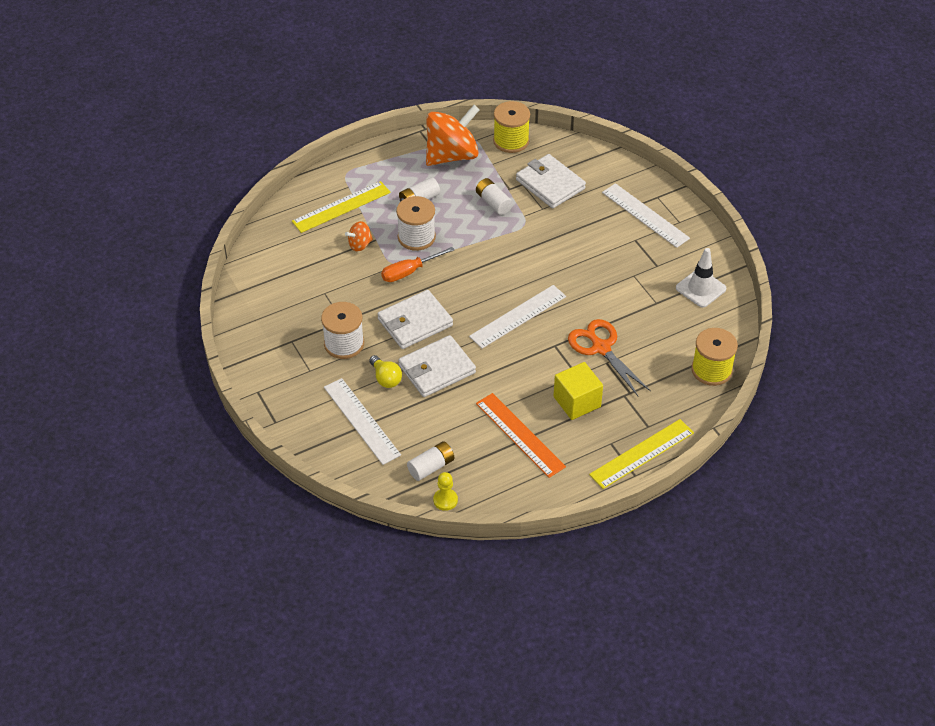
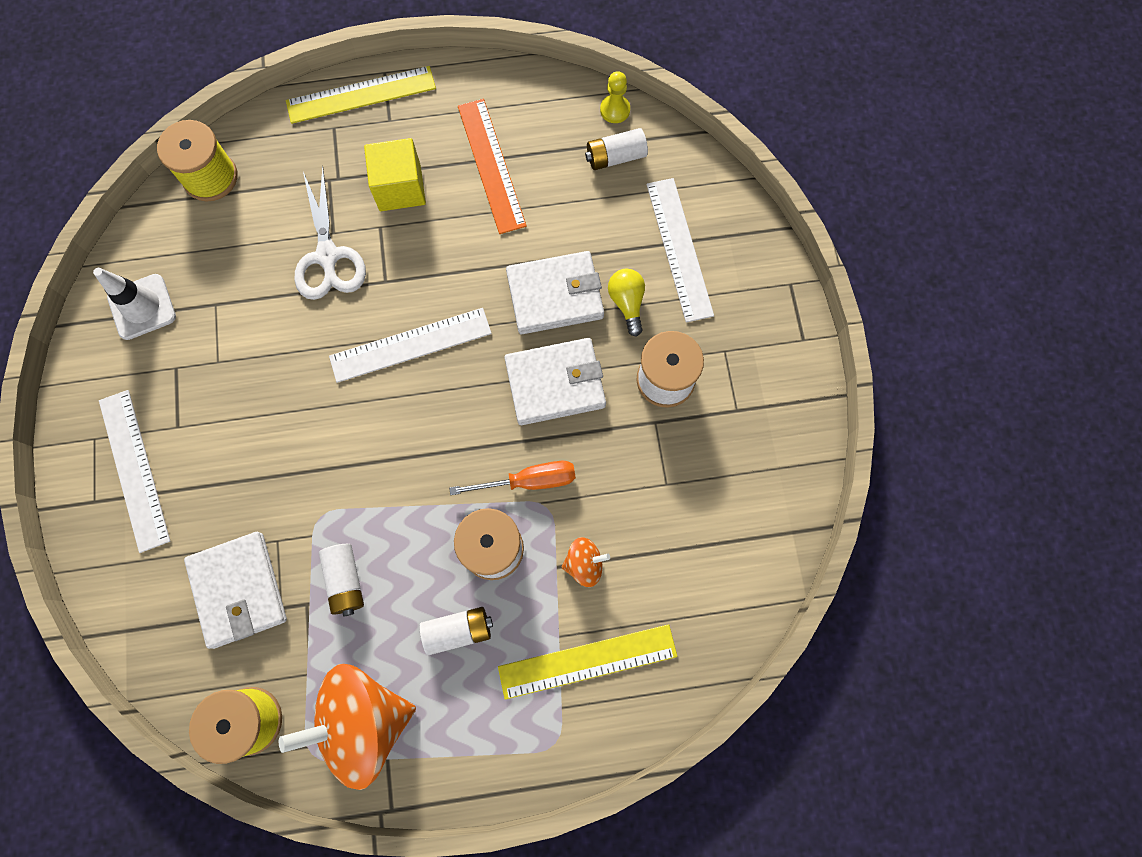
camera: 160 degrees left, 25 degrees up
orange scissors [568,319,651,396] -> white scissors [294,166,366,300]

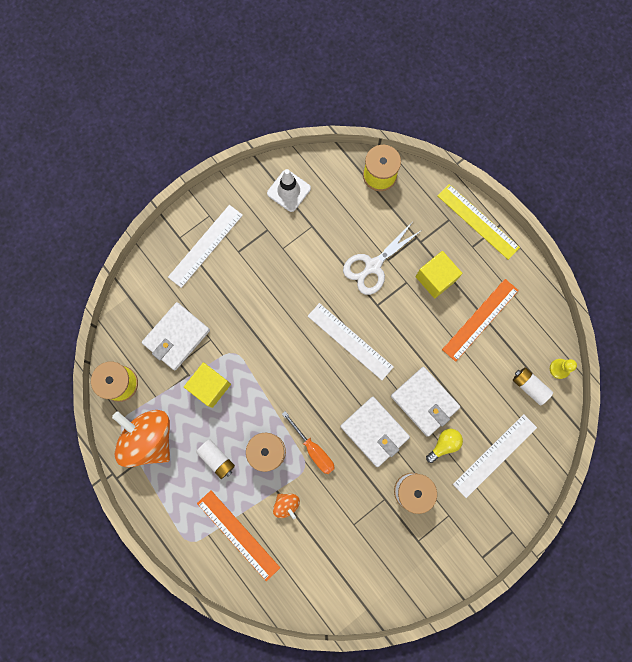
camera: 60 degrees right, 5 degrees up
white battery [319,544,364,617] -> yellow cube [184,362,231,408]
yellow ruler [498,624,677,700] -> orange ruler [197,490,280,581]

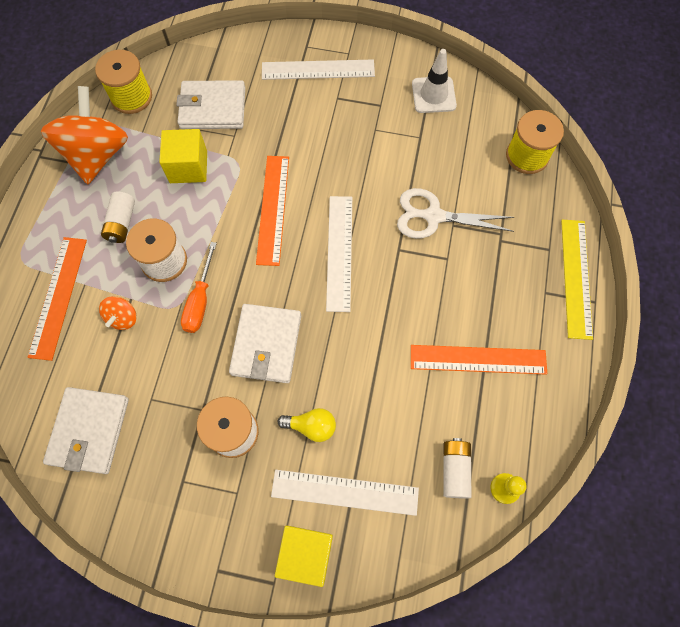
camera: 50 degrees right, 10 degrees down
white wallet [391,367,460,437] -> white wallet moved to [43,387,129,474]
yellow cube [416,251,462,299] -> yellow cube moved to [275,526,333,587]
none -> orange ruler [256,156,289,266]

